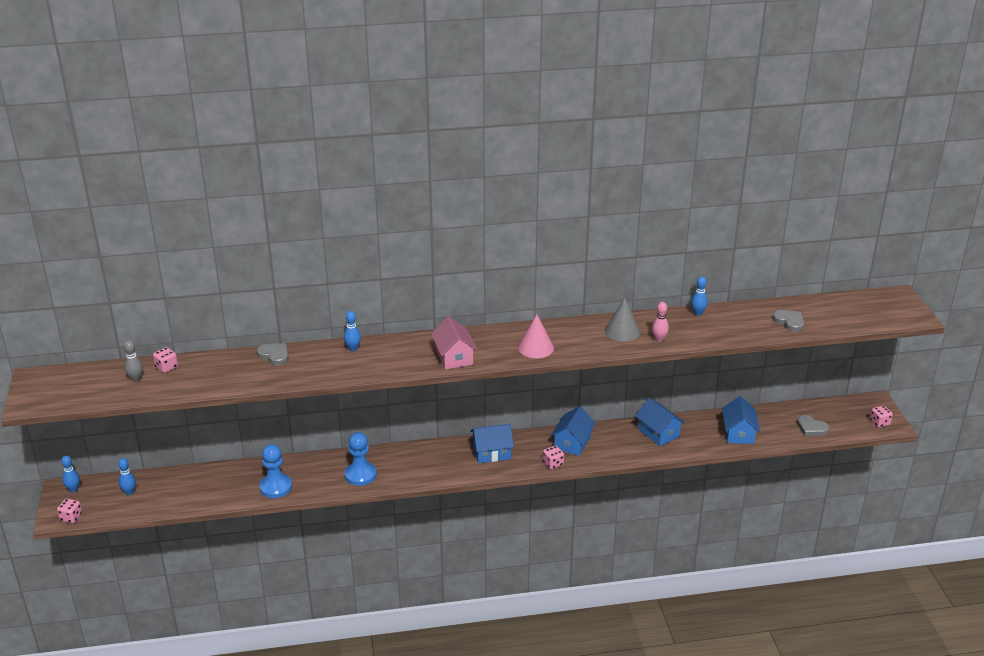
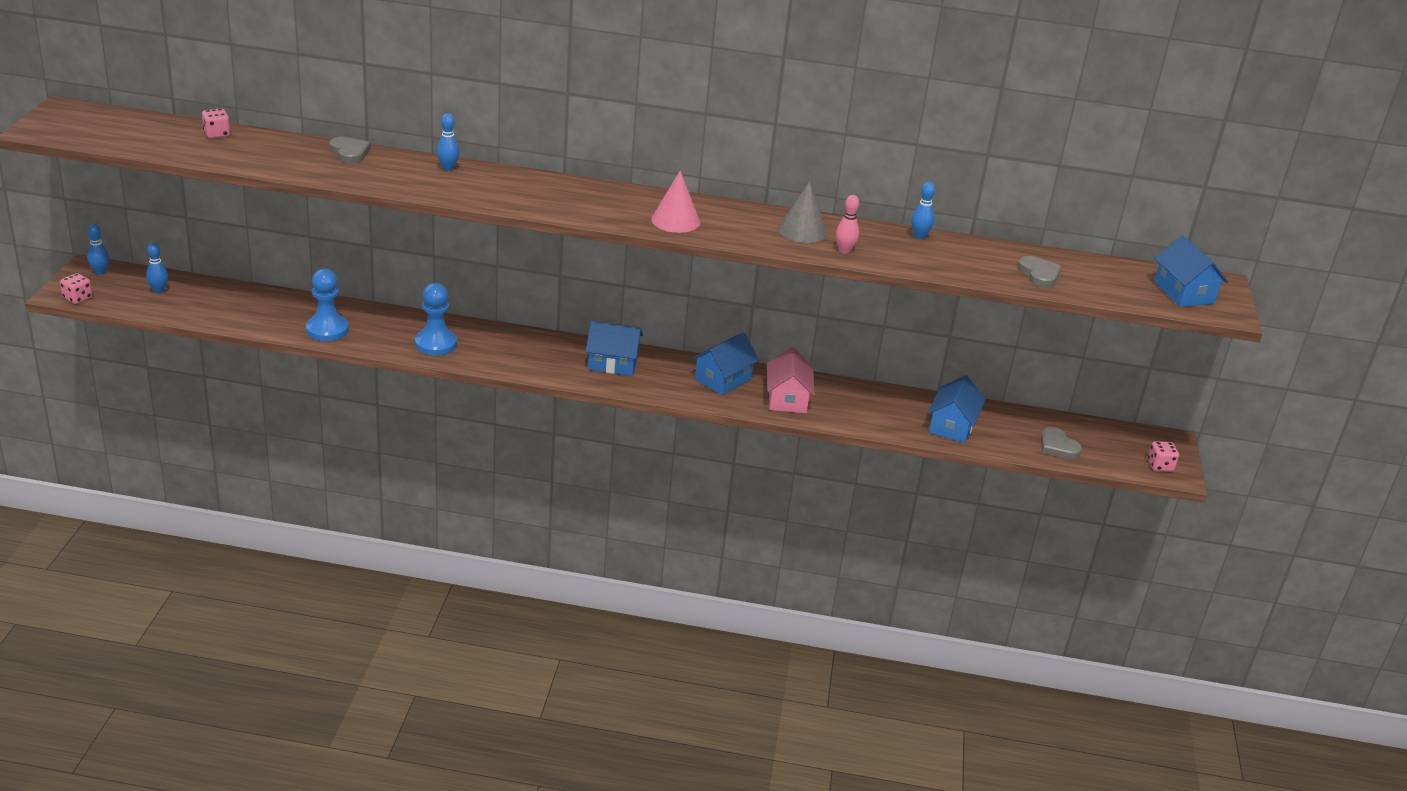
camera: 15 degrees right, 0 degrees up
grey bowling pin [124,341,143,382] -> none
pink house [431,317,478,370] -> pink house moved to [767,347,815,413]
pink dice [543,445,564,470] -> none
blue house [635,398,685,446] -> blue house moved to [1154,236,1228,307]

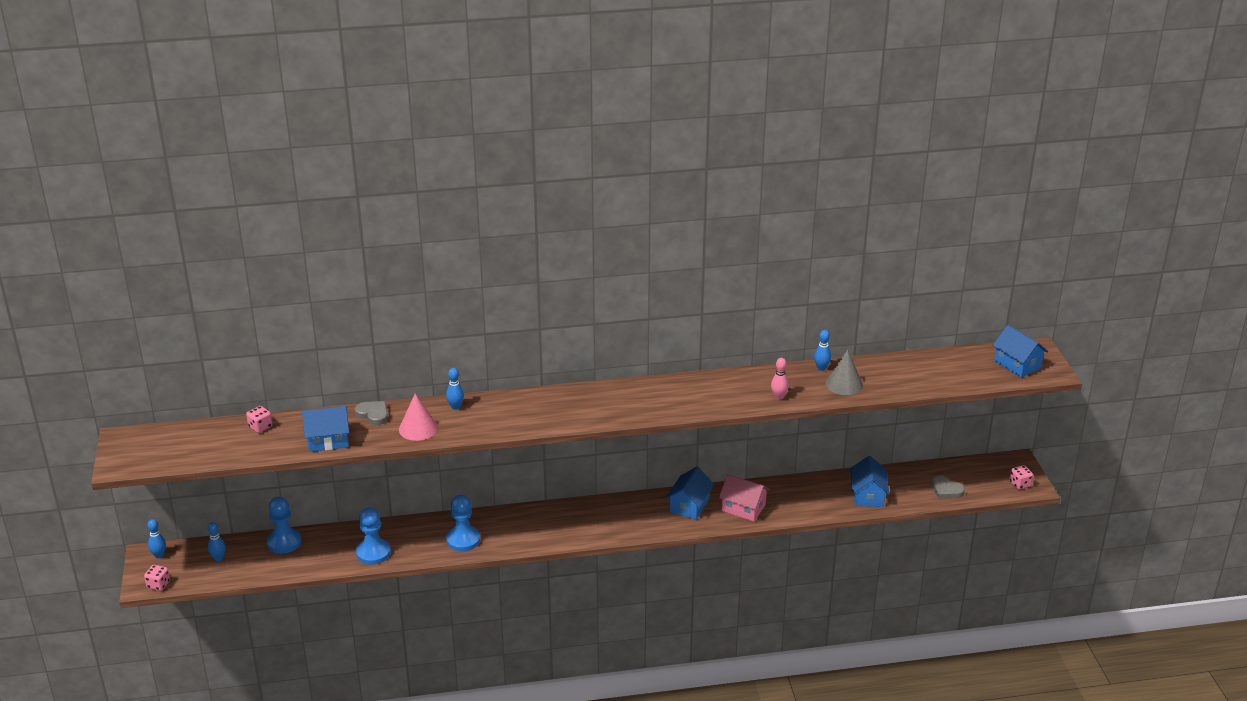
camera: 15 degrees left, 0 degrees up
blue house [585,321,643,376] -> blue house moved to [302,406,349,452]
pink cone [651,171,700,233] -> pink cone moved to [399,393,438,441]
pink house [767,347,815,413] -> pink house turned 45 degrees counterclockwise [719,474,770,521]
grey cone [778,181,827,243] -> grey cone moved to [826,349,863,395]
grey heart [1018,256,1061,288] -> none
none -> blue pawn [267,497,301,554]

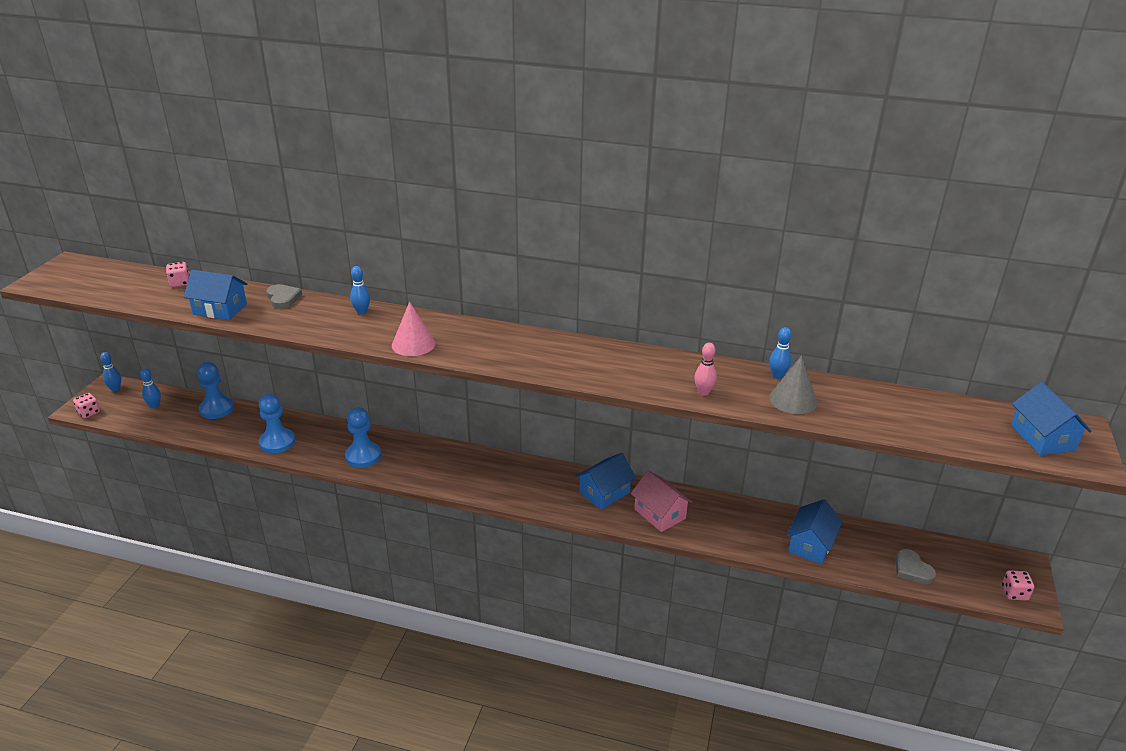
camera: 25 degrees right, 0 degrees up
pink cone [399,393,438,441] -> pink cone moved to [392,301,435,356]

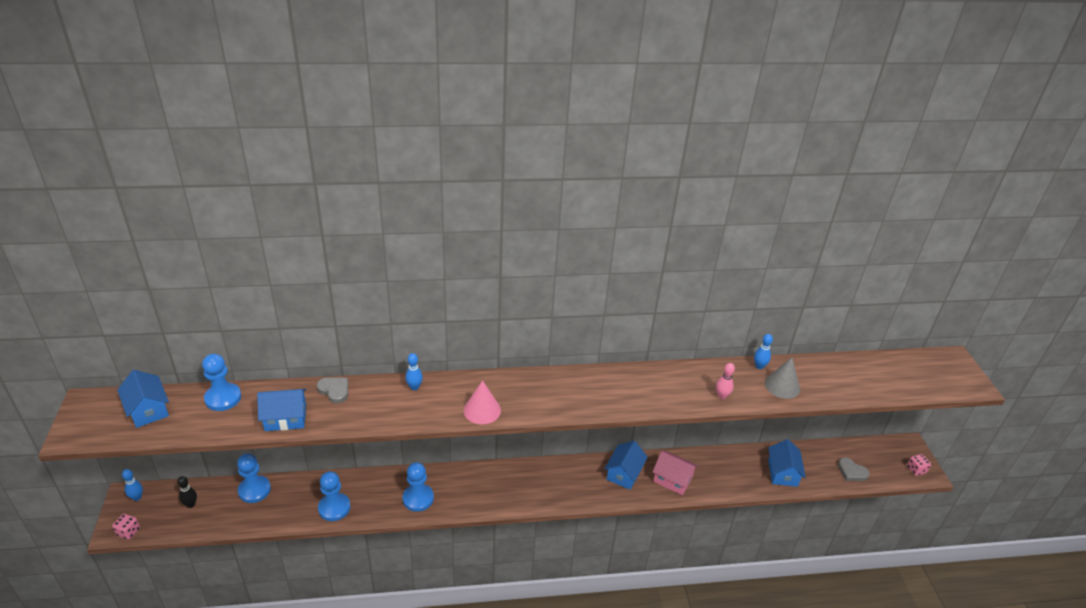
camera: 25 degrees left, 5 degrees up
blue bowling pin [140,369,161,408] -> black bowling pin [177,476,197,508]
pink dice [166,262,189,287] -> blue pawn [202,354,241,411]
blue house [1011,382,1091,455] -> blue house moved to [117,370,169,428]

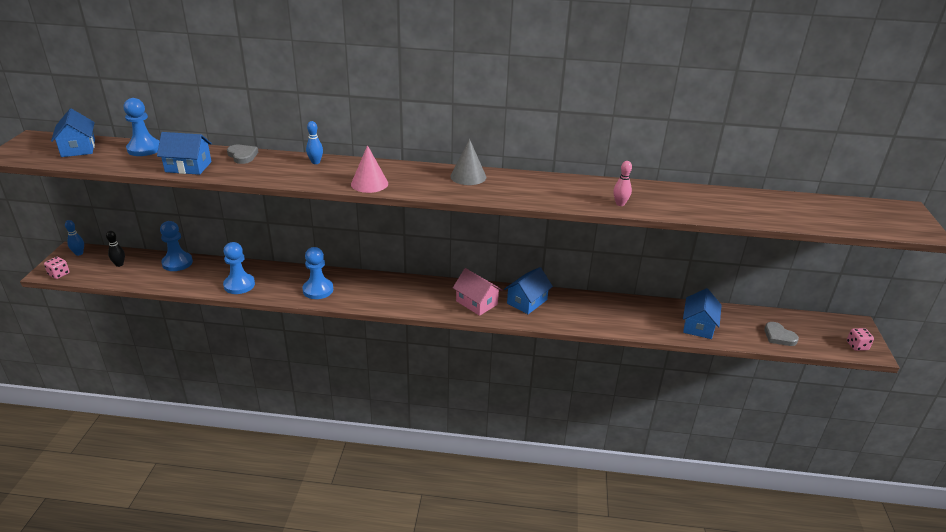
camera: 15 degrees right, 5 degrees down
pink house [653,451,698,495] -> pink house moved to [453,268,502,316]
blue bowling pin [754,334,773,369] -> none
grey cone [765,357,800,399] -> grey cone moved to [450,139,486,185]

